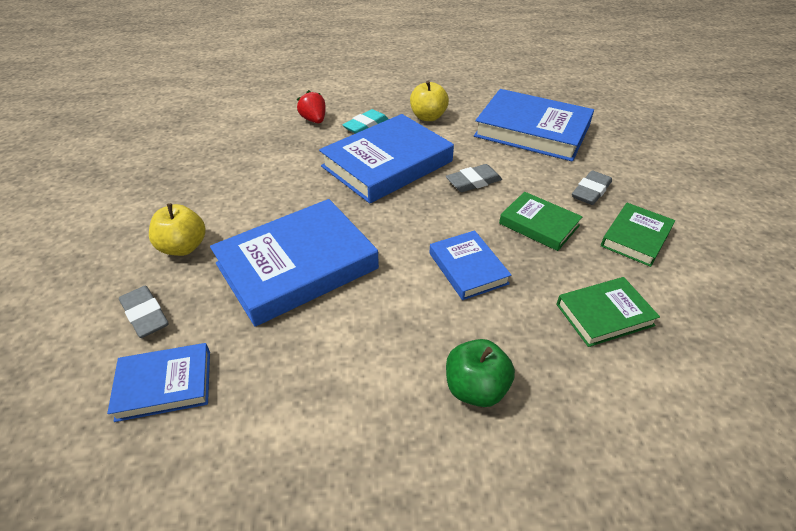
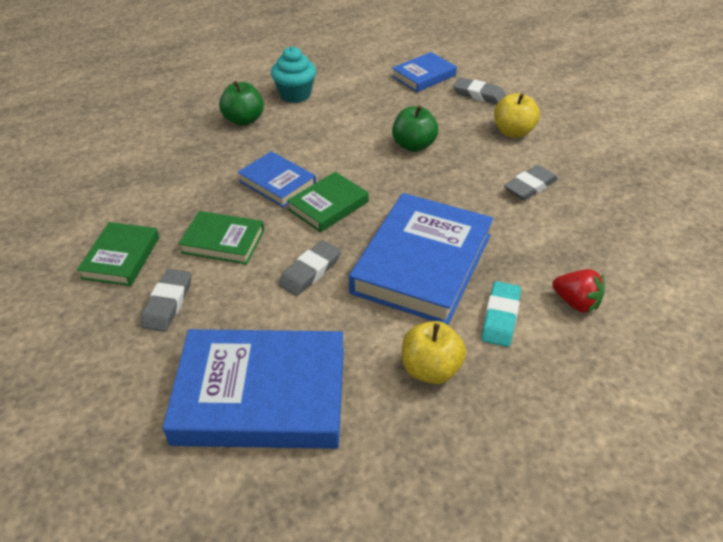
camera: 155 degrees right, 0 degrees up
blue book [210,199,379,327] -> green apple [392,105,438,152]
green book [556,277,660,347] -> green book moved to [287,172,369,232]
none -> turquoise cupcake [271,46,316,103]
none -> grey eraser [504,165,558,200]

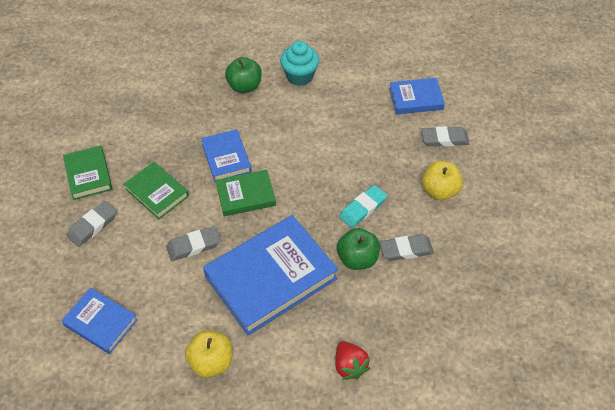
camera: 30 degrees right, 10 degrees up
green book [77,222,159,286] -> green book turned 60 degrees counterclockwise [63,146,112,200]
blue book [163,329,344,449] -> blue book [61,288,138,354], size x0.53
green apple [392,105,438,152] -> green apple moved to [337,228,380,270]
grey eraser [453,77,506,104] -> grey eraser turned 60 degrees counterclockwise [421,126,470,147]
turquoise eraser [481,281,521,347] -> turquoise eraser moved to [339,185,387,228]

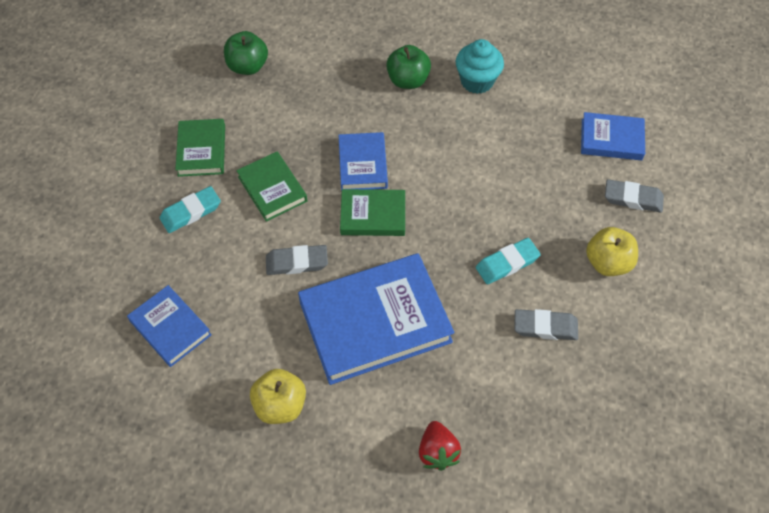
camera: 15 degrees right, 5 degrees up
grey eraser [67,201,117,247] -> turquoise eraser [160,186,221,233]
green apple [337,228,380,270] -> green apple moved to [224,31,268,75]

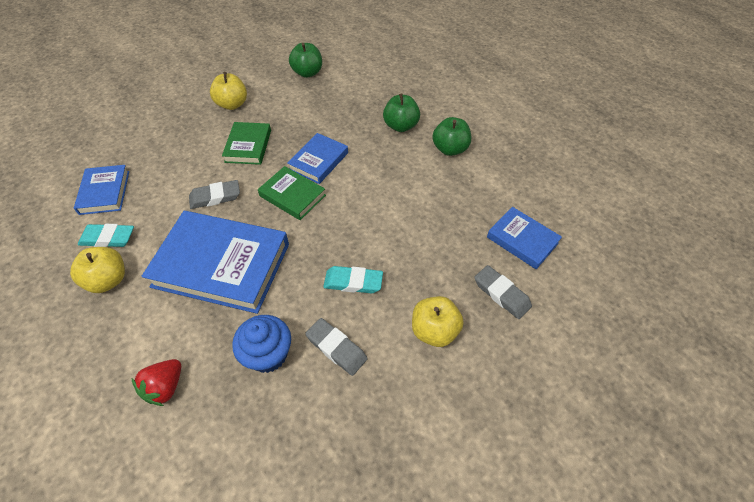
camera: 35 degrees right, 5 degrees down
turquoise eraser [160,186,221,233] -> turquoise eraser moved to [78,224,134,247]
green book [175,119,225,177] -> yellow apple [210,72,247,110]
grey eraser [266,245,328,275] -> grey eraser turned 45 degrees counterclockwise [189,180,240,209]
turquoise cupcake [456,39,504,94] -> green apple [432,117,471,156]
none -> blue cupcake [232,315,291,373]

